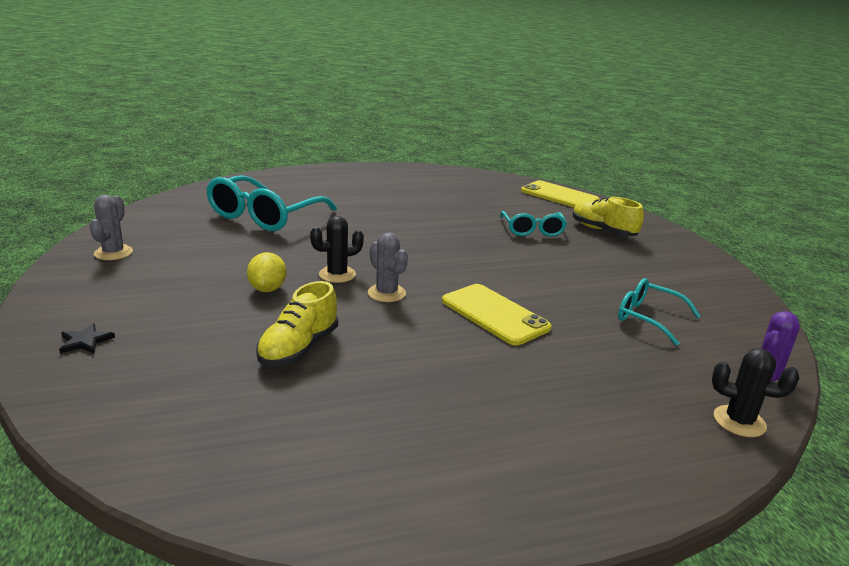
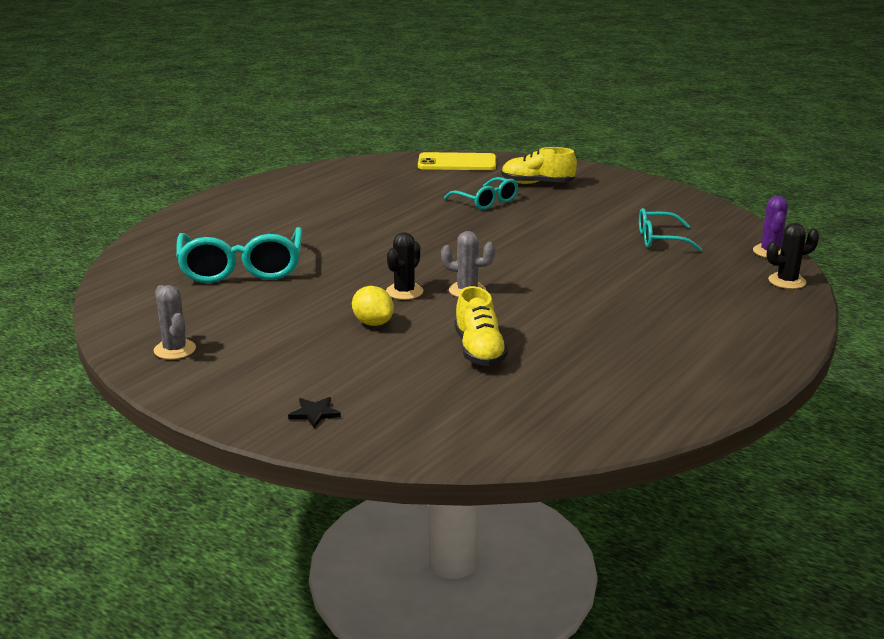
camera: 35 degrees left, 0 degrees up
yellow phone [442,284,552,345] -> none

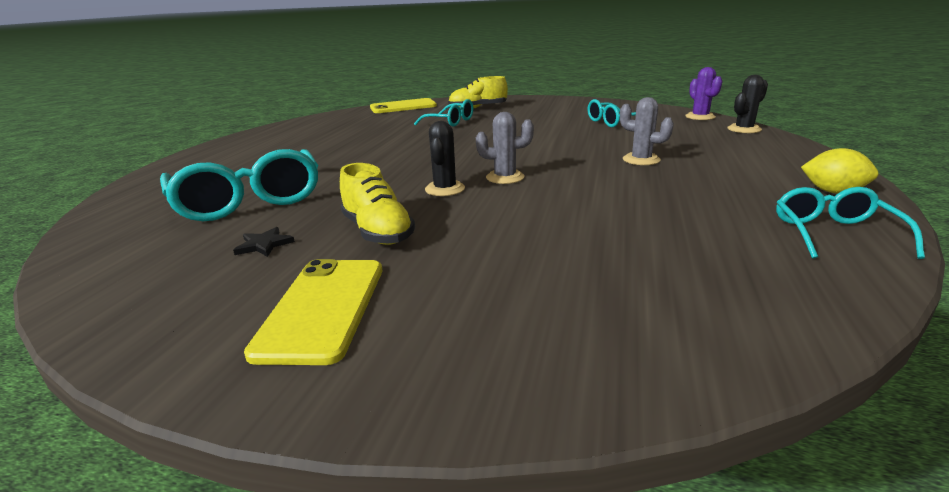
camera: 20 degrees left, 0 degrees up
grey cactus [154,285,196,359] -> grey cactus moved to [620,97,674,165]
black star [288,397,341,428] -> black star moved to [233,227,295,257]
yellow lemon [352,286,394,326] -> yellow lemon moved to [801,148,879,193]
yellow shoe [455,286,508,366] -> yellow shoe moved to [340,163,415,245]
none -> yellow phone [244,259,382,365]
none -> turquoise glasses [776,187,925,259]

